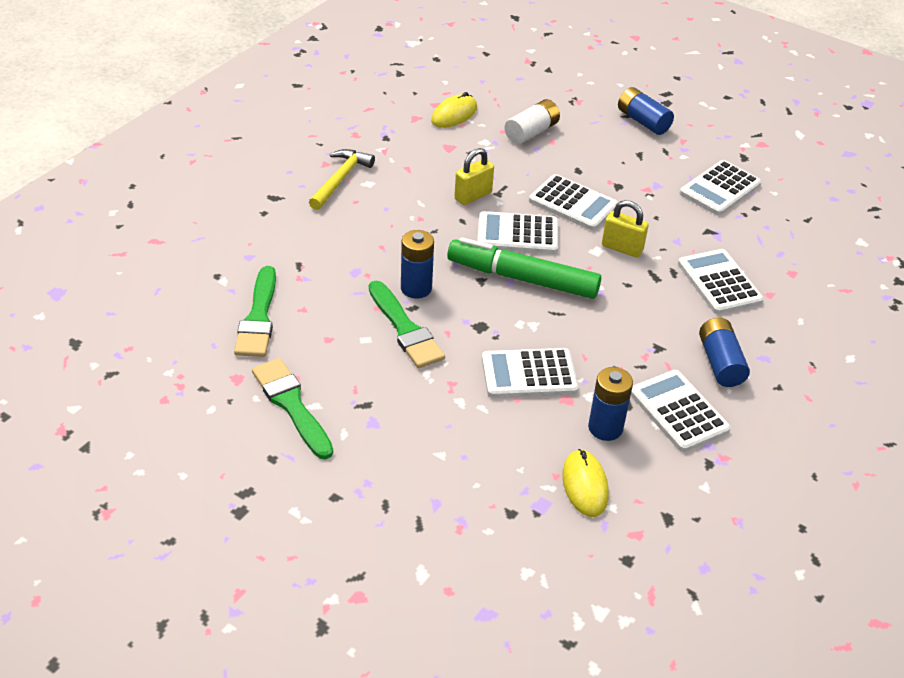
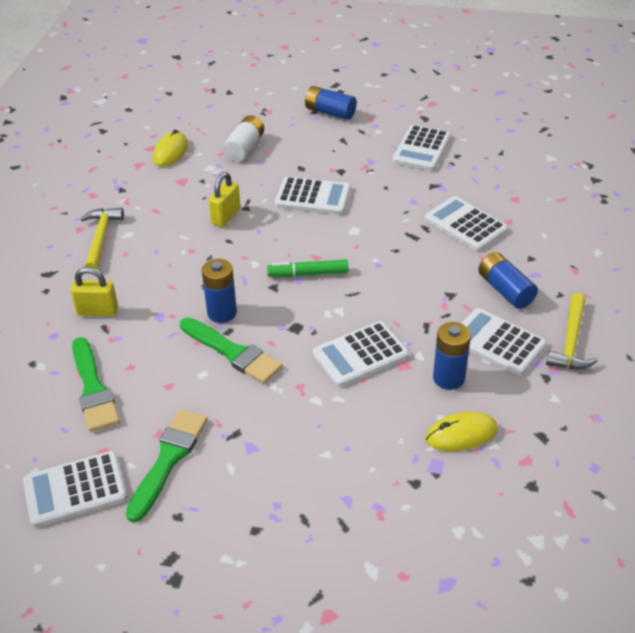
camera: 20 degrees left, 0 degrees up
green brush [252,358,333,459] -> green brush turned 75 degrees clockwise [126,409,208,523]
green marker [447,237,601,299] -> green marker [267,260,348,277], size x0.57
white calculator [477,211,558,254] -> white calculator moved to [23,451,127,528]
yellow mouse [562,449,609,517] -> yellow mouse turned 75 degrees counterclockwise [425,412,498,451]
yellow padlock [602,200,648,257] -> yellow padlock moved to [71,267,118,316]
none -> yellow hammer [546,293,598,369]

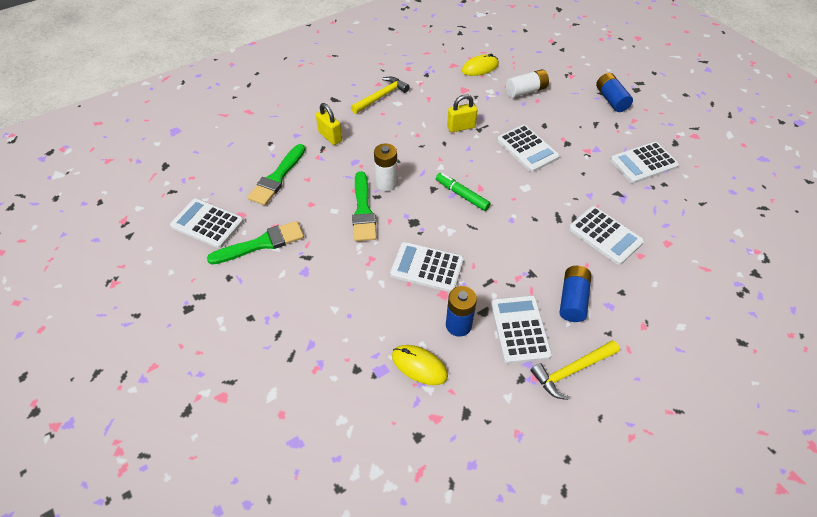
camera: 45 degrees right, 10 degrees up
blue battery [202,259,237,323] -> white battery [374,143,398,191]
white calculator [425,196,508,251] -> white calculator turned 135 degrees clockwise [569,206,644,265]

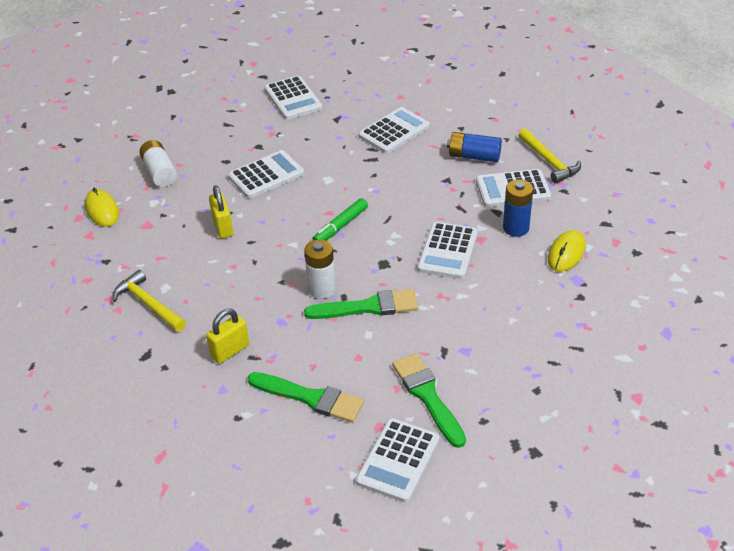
camera: 90 degrees left, 10 degrees down
blue battery [596,73,633,112] -> none

